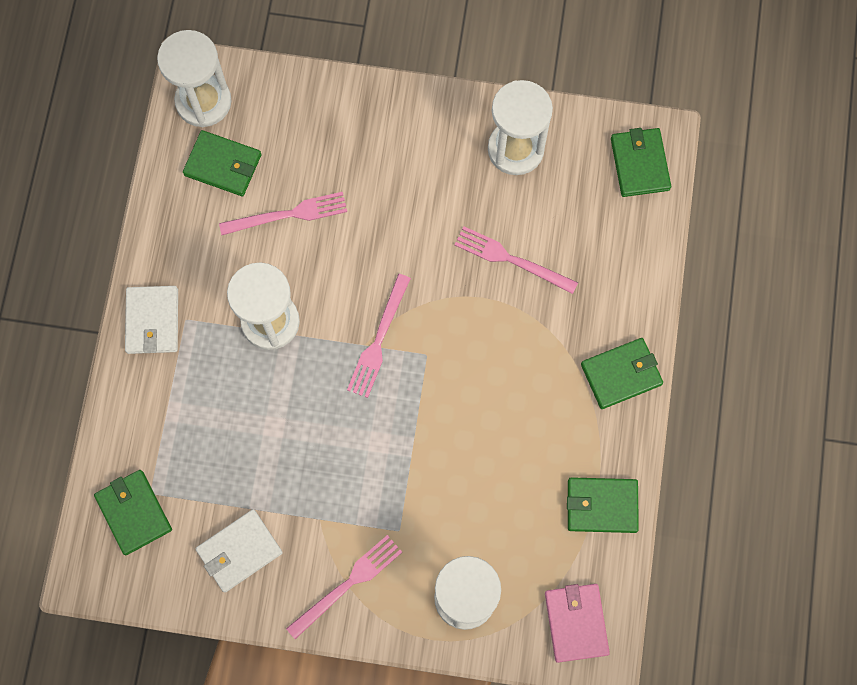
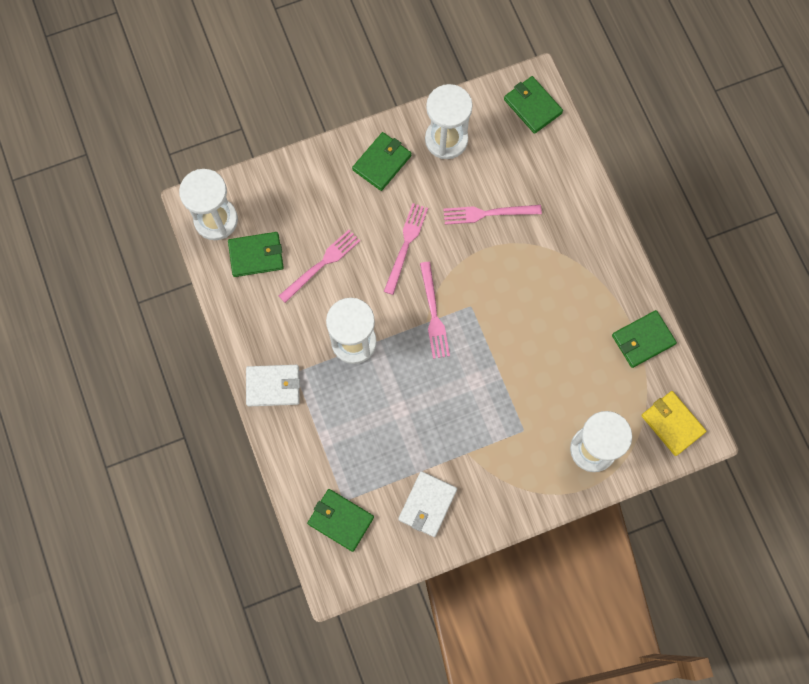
camera: 30 degrees left, 0 degrees up
white wallet [125,286,178,354] -> white wallet turned 60 degrees counterclockwise [246,365,300,406]
pink fork [286,535,402,639] -> pink fork moved to [384,203,428,295]
pink wallet [545,584,610,663] -> yellow wallet [641,391,706,456]
green wallet [581,338,663,409] -> green wallet moved to [352,132,412,191]

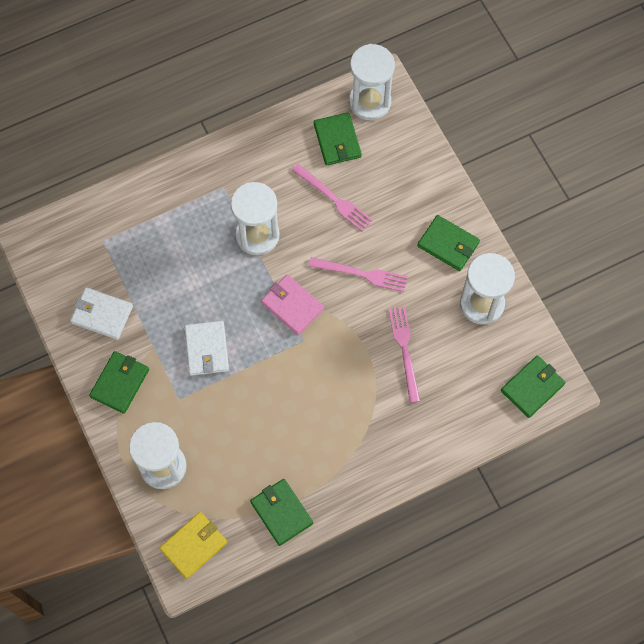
camera: 85 degrees right, 5 degrees down
white wallet [246,365,300,406] -> white wallet moved to [185,321,229,376]
green wallet [307,489,374,552] -> green wallet moved to [89,351,149,414]
pink fork [420,262,450,359] -> pink wallet [261,275,324,335]

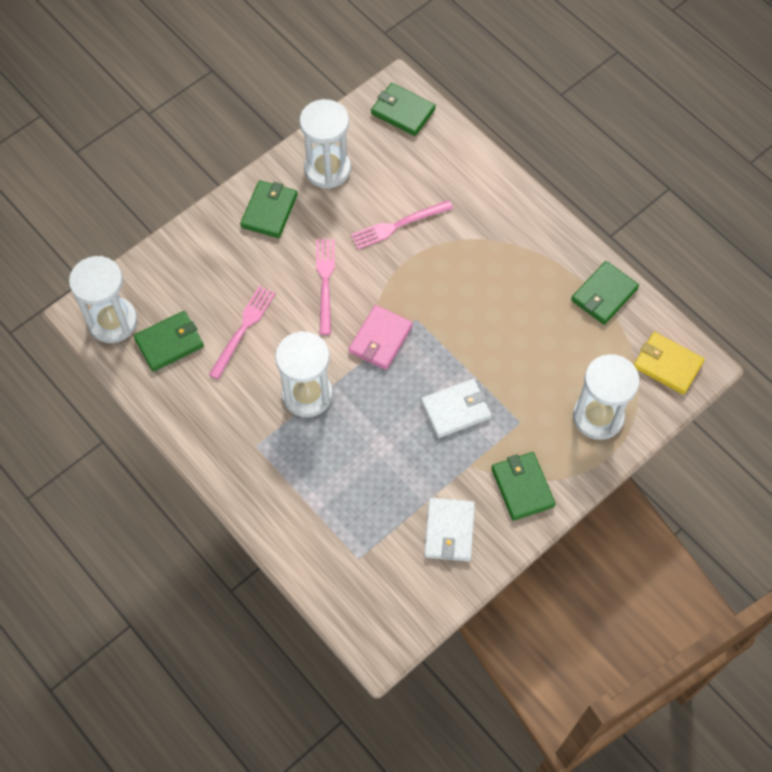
camera: 105 degrees left, 5 degrees down
green wallet [89,351,149,414] -> green wallet turned 60 degrees clockwise [491,452,556,521]

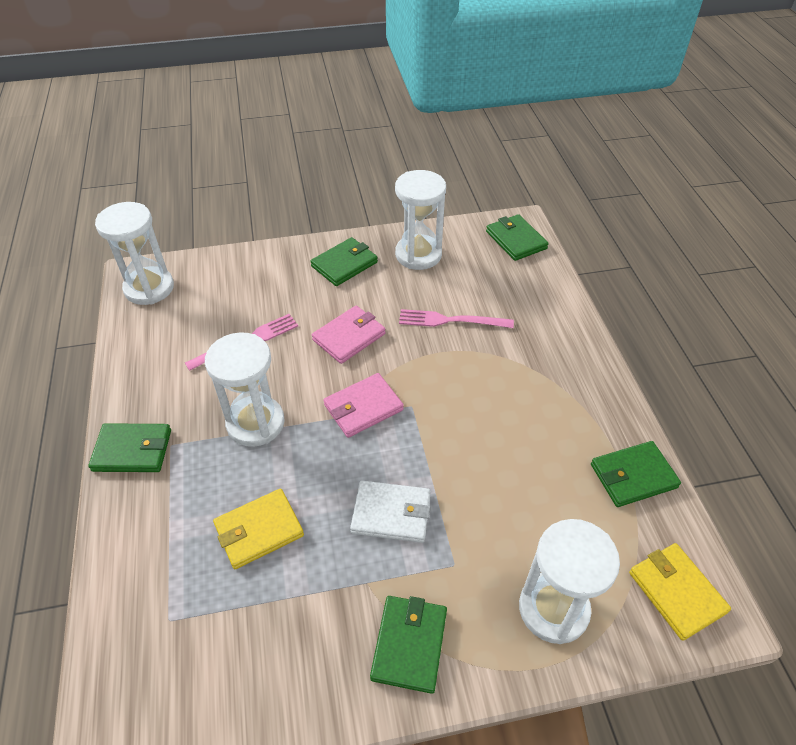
camera: 30 degrees right, 15 degrees down
green wallet [134,311,204,372] -> green wallet moved to [88,423,171,472]
pink fork [316,239,335,335] -> pink wallet [312,306,386,364]
white wallet [424,498,475,562] -> none
none -> yellow wallet [213,489,304,569]

